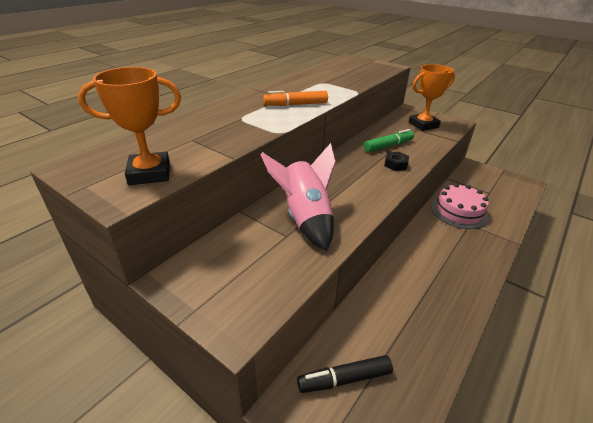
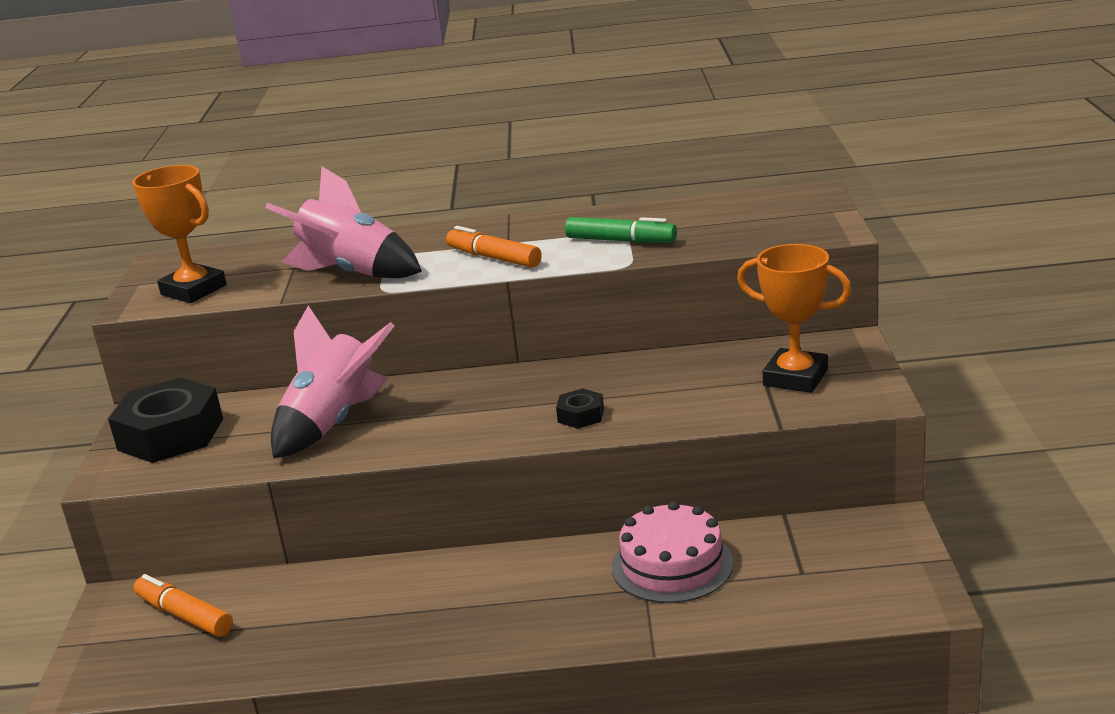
camera: 55 degrees right, 10 degrees down
black marker [297,355,393,393] -> orange marker [134,574,233,637]
green marker [364,129,414,152] -> green marker moved to [565,217,677,243]
none -> black nut [108,377,223,463]
none -> pink rocket [265,166,422,278]

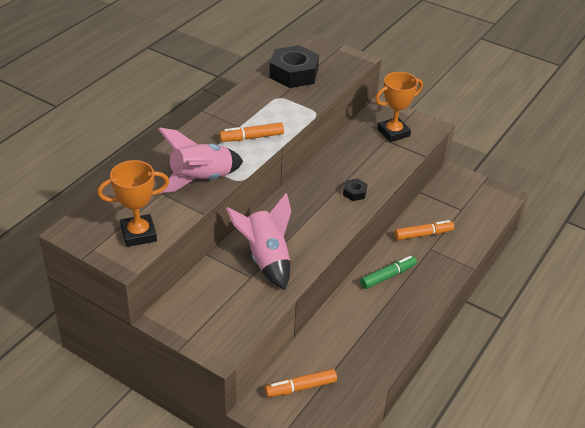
camera: 60 degrees left, 15 degrees up
black nut [108,377,223,463] -> black nut moved to [270,45,319,88]
green marker [565,217,677,243] -> green marker moved to [360,256,417,289]
pink cake [612,501,734,603] -> orange marker [394,220,454,240]

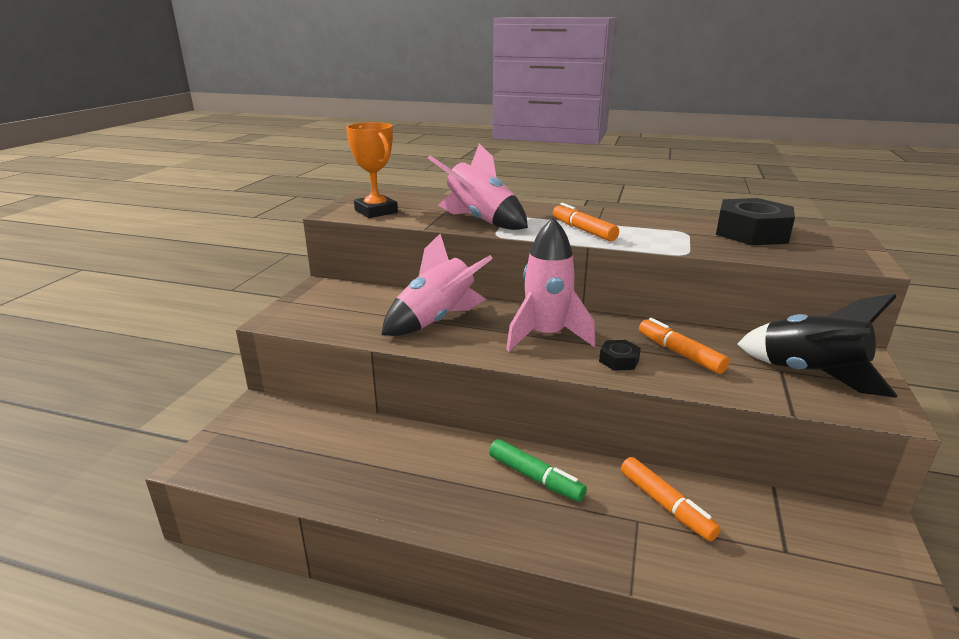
camera: 75 degrees right, 15 degrees down
orange marker [265,369,337,397] -> orange marker moved to [639,318,729,374]
orange trophy [375,72,423,142] -> black rocket [738,294,898,398]
none -> pink rocket [506,217,596,351]

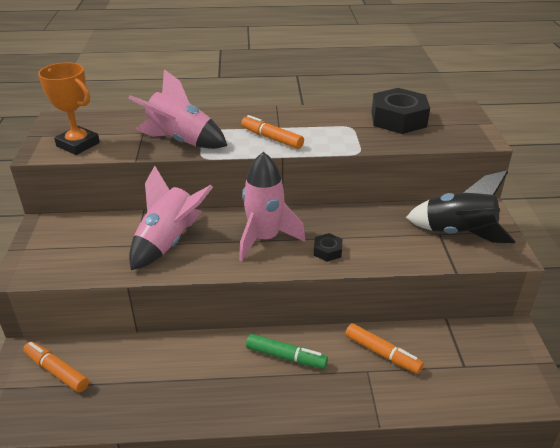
camera: 20 degrees left, 10 degrees up
orange marker [639,318,729,374] -> orange marker moved to [23,341,89,393]

